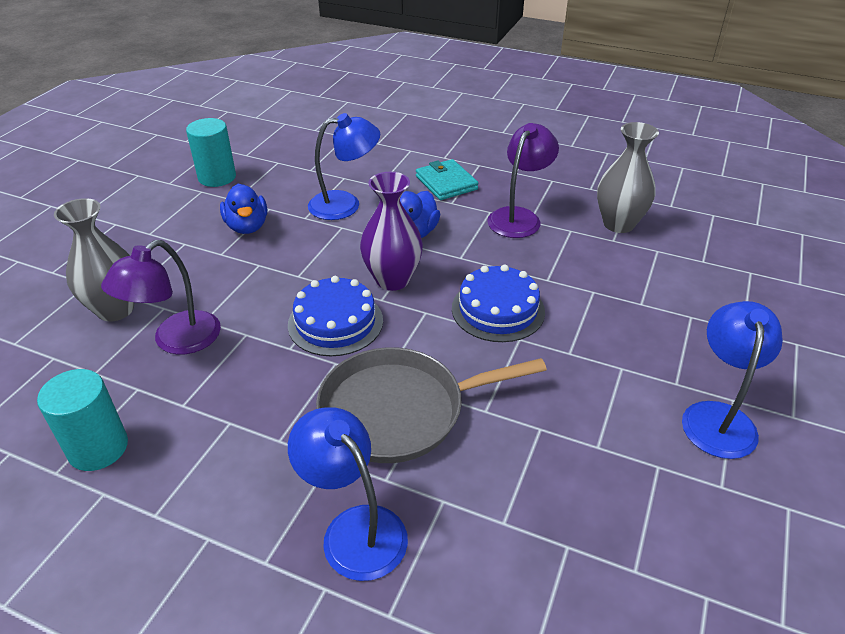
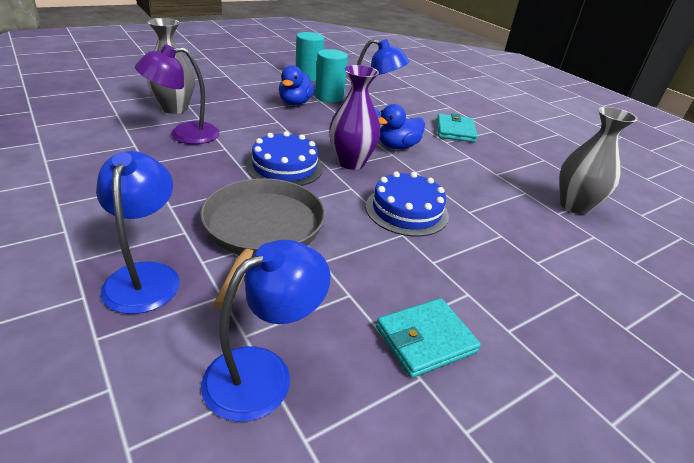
camera: 30 degrees right, 5 degrees down
turquoise cylinder [37,369,128,471] -> turquoise cylinder moved to [315,49,348,103]
grey pan [316,347,547,463] -> grey pan turned 75 degrees clockwise [200,178,325,309]
purple lamp [487,123,559,238] -> none
blue lamp [682,301,783,459] -> blue lamp moved to [201,239,331,422]
none -> turquoise wallet [376,298,481,378]

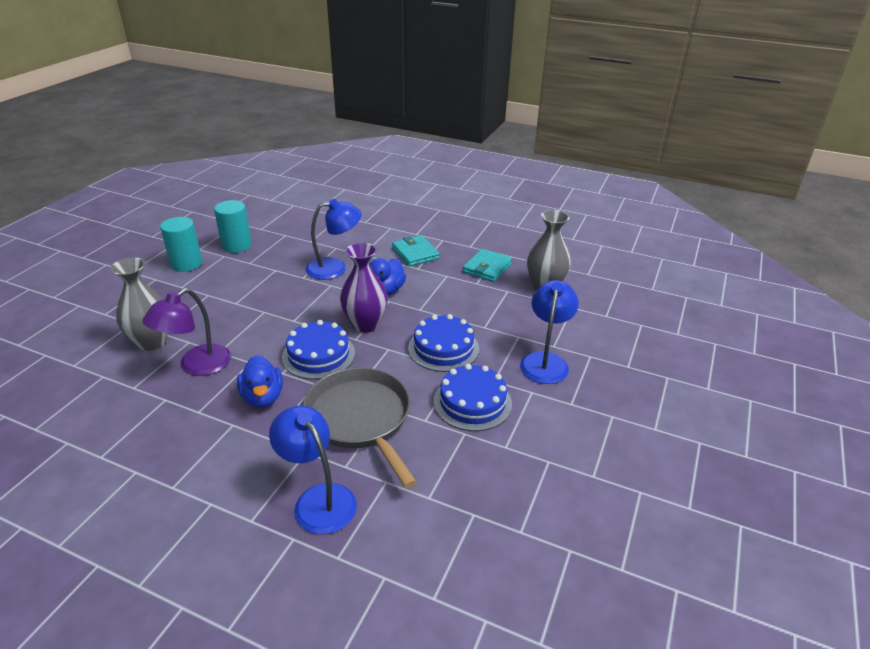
camera: 30 degrees left, 0 degrees up
blue lamp [201,239,331,422] -> blue lamp moved to [520,280,579,384]
blue duck [279,65,315,105] -> blue duck moved to [237,355,283,408]
turquoise cylinder [315,49,348,103] -> turquoise cylinder moved to [160,217,202,272]
turquoise wallet [376,298,481,378] -> turquoise wallet moved to [463,249,512,282]
none -> blue cake [434,364,512,431]

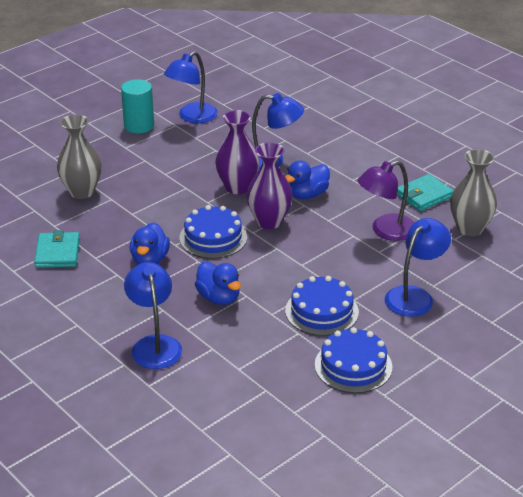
camera: 25 degrees right, 0 degrees up
purple lamp [142,288,231,376] -> purple lamp moved to [358,161,415,241]
turquoise cylinder [214,200,252,253] -> blue lamp [164,51,218,123]
grey pan [303,368,417,488] -> blue duck [195,262,241,305]
turquoise wallet [392,235,440,266] -> turquoise wallet moved to [34,230,80,268]
blue cake [408,314,479,372] -> blue cake moved to [315,327,392,393]
none -> purple vase [215,110,260,194]

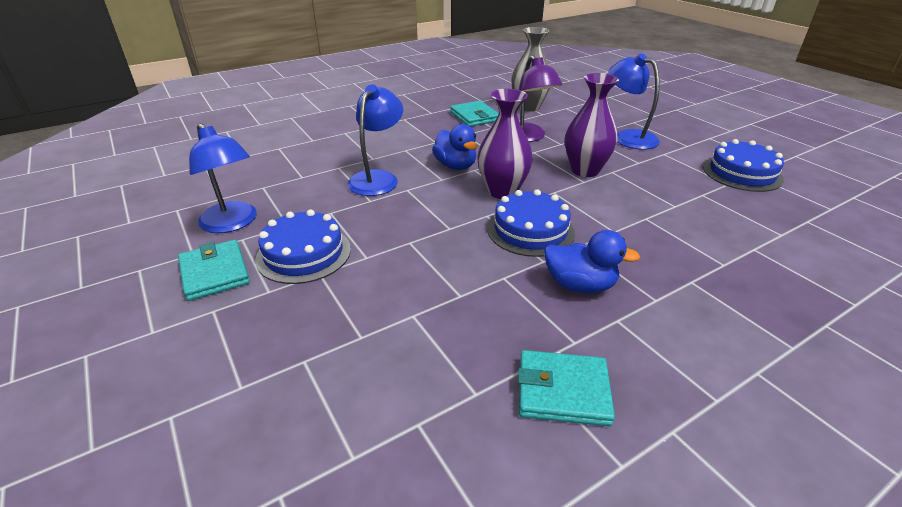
camera: 80 degrees left, 0 degrees up
grey vase [57,114,102,199] -> none
turquoise cylinder [121,79,154,133] -> turquoise wallet [178,240,250,301]
blue lamp [124,262,182,369] -> none
blue duck [195,262,241,305] -> none
purple vase [215,110,260,194] -> purple vase moved to [565,73,619,177]
blue cake [285,276,359,336] -> blue cake moved to [255,209,351,284]

